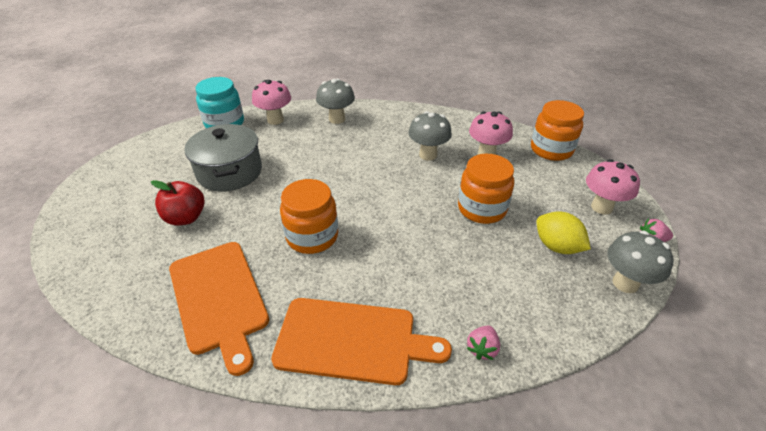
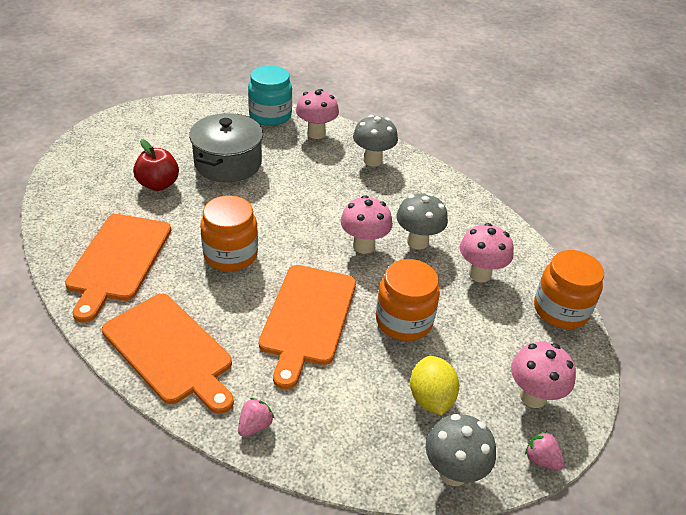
camera: 35 degrees right, 0 degrees up
pink strawberry [467,326,500,360] -> pink strawberry turned 150 degrees clockwise [238,398,274,437]
none -> orange cutting board [259,265,356,389]
none -> pink mushroom [340,195,393,254]

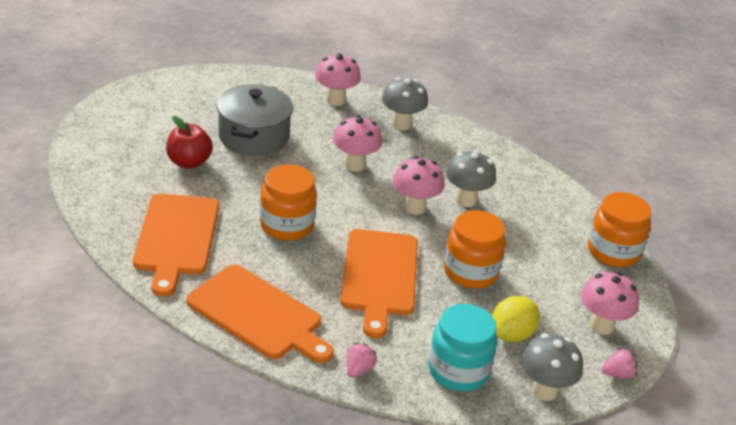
camera: 10 degrees left, 5 degrees down
turquoise jar [248,66,292,126] -> turquoise jar moved to [428,304,497,391]
yellow lemon [410,356,459,415] -> yellow lemon turned 60 degrees clockwise [492,296,540,342]
pink mushroom [460,223,514,283] -> pink mushroom moved to [333,115,382,172]
pink strawberry [525,431,565,470] -> pink strawberry turned 135 degrees clockwise [602,348,637,379]

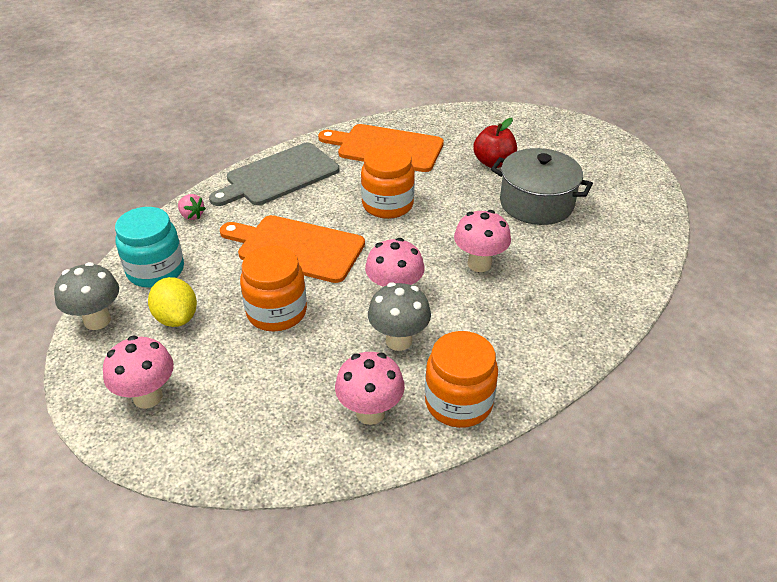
camera: 110 degrees right, 5 degrees up
orange cutting board [186,264,334,363] -> grey cutting board [209,143,339,206]
pink mushroom [315,53,361,106] -> pink mushroom moved to [335,352,405,425]
grey mushroom [382,77,428,130] -> none
orange jar [588,192,651,267] -> orange jar moved to [425,331,498,428]
pink strawberry [602,348,637,379] -> none

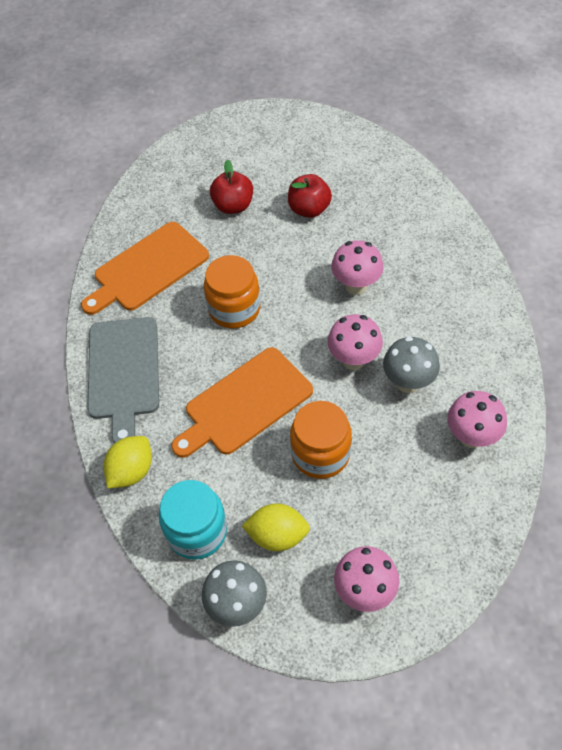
camera: 55 degrees left, 15 degrees up
pink strawberry [178,194,206,220] -> yellow lemon [104,436,152,489]
orange jar [425,331,498,428] -> none
grey pot [491,148,593,225] -> red apple [288,174,332,218]

